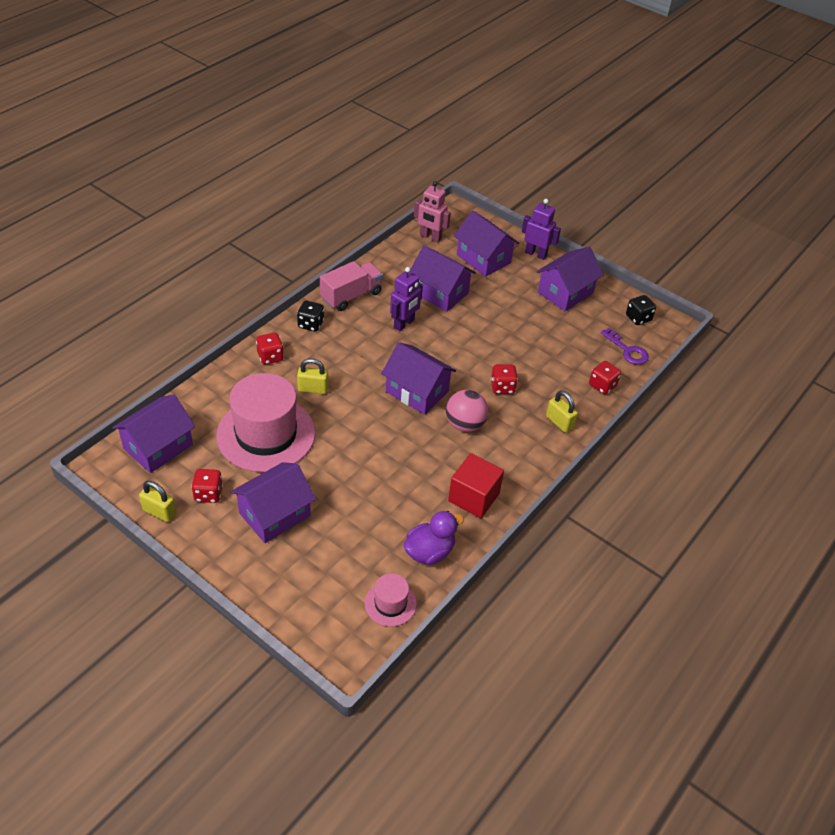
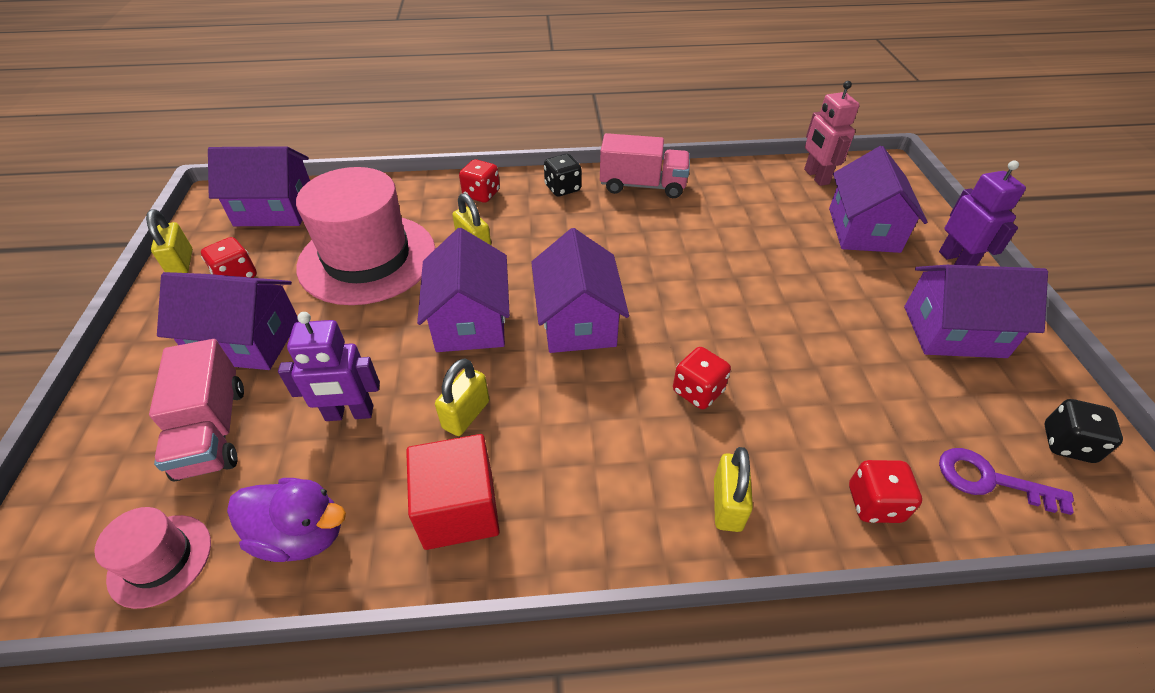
camera: 50 degrees right, 0 degrees up
purple robot [390,267,423,331] -> purple robot moved to [278,312,380,421]
purple house [410,245,476,312] -> purple house moved to [417,228,510,352]
pink ball [446,390,488,432] -> none
purple key [600,328,649,365] -> purple key turned 105 degrees clockwise [939,448,1074,515]
none -> pink truck [149,339,244,481]
none -> yellow padlock [435,358,489,436]

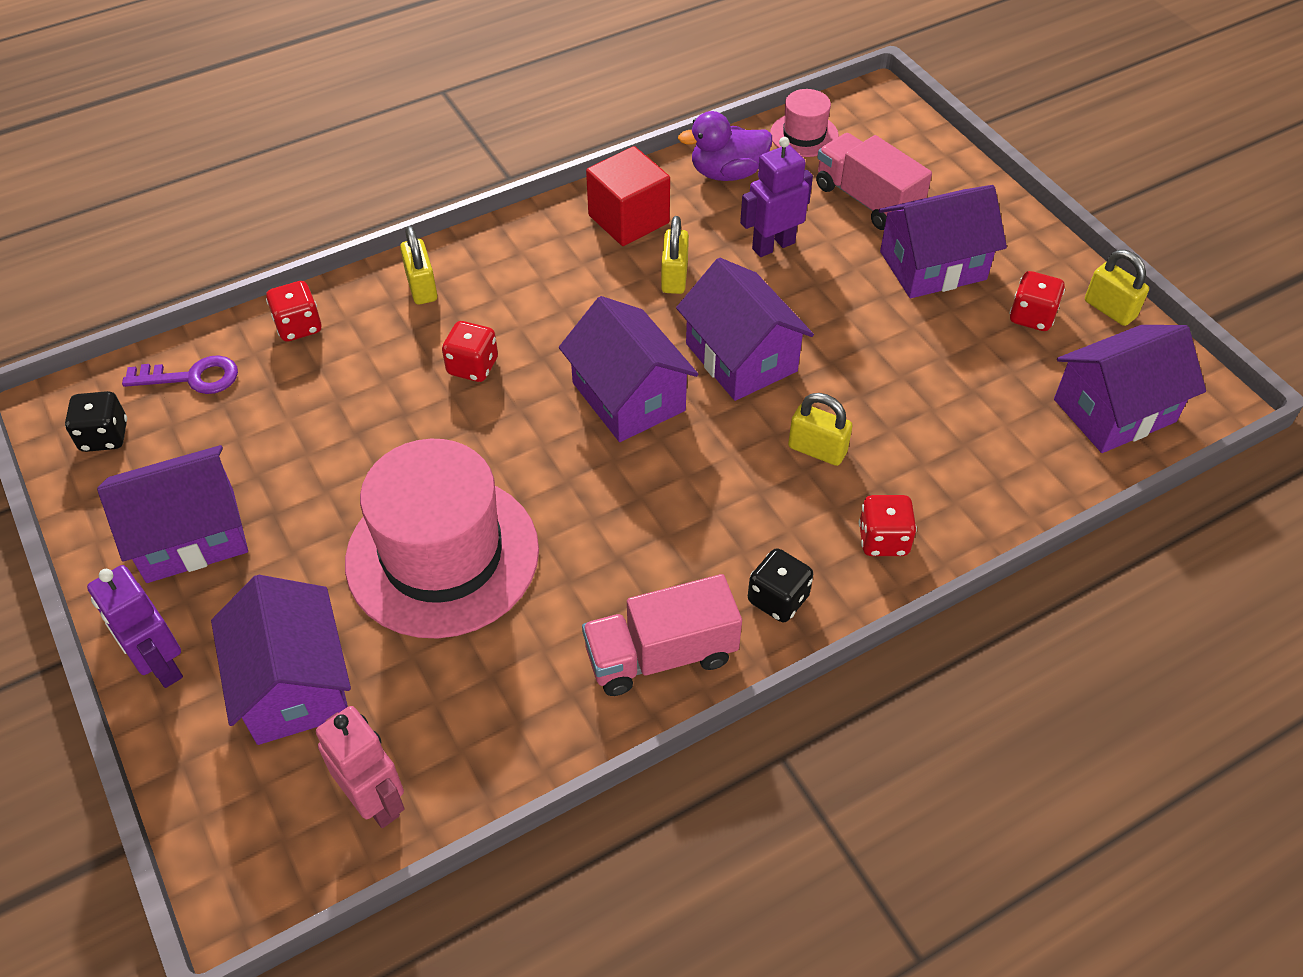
camera: 155 degrees right, 5 degrees up
pink hat [296,167,436,305] -> pink hat moved to [345,439,539,639]

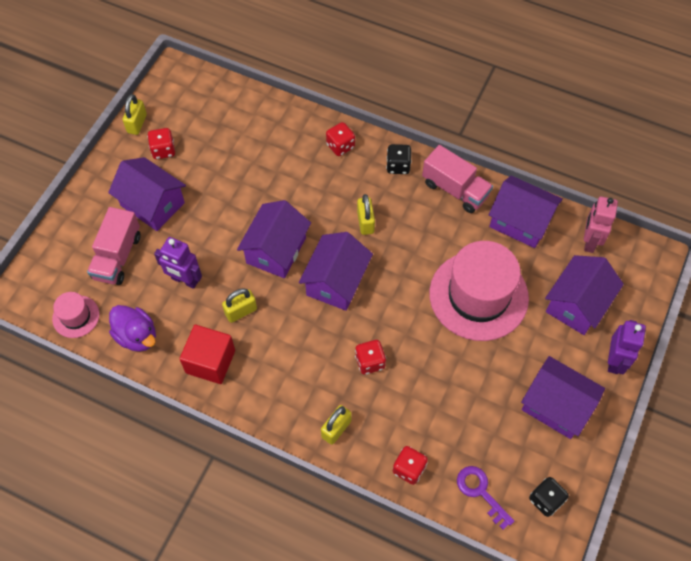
camera: 125 degrees left, 10 degrees up
yellow padlock [788,393,853,466] -> yellow padlock moved to [357,194,375,235]
purple house [1054,325,1206,453] -> purple house moved to [489,176,563,248]

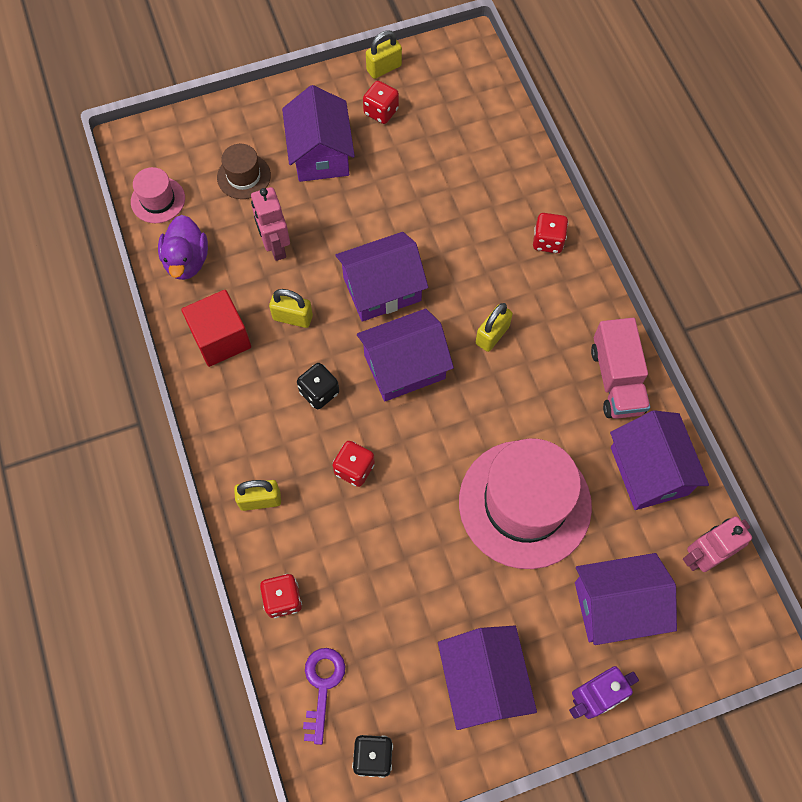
camera: 45 degrees right, 5 degrees up
pink truck [87,207,141,285] -> brown hat [217,144,271,199]
purple robot [154,237,202,289] -> pink robot [251,187,290,261]
black dice [386,144,412,174] -> black dice moved to [297,363,339,409]

